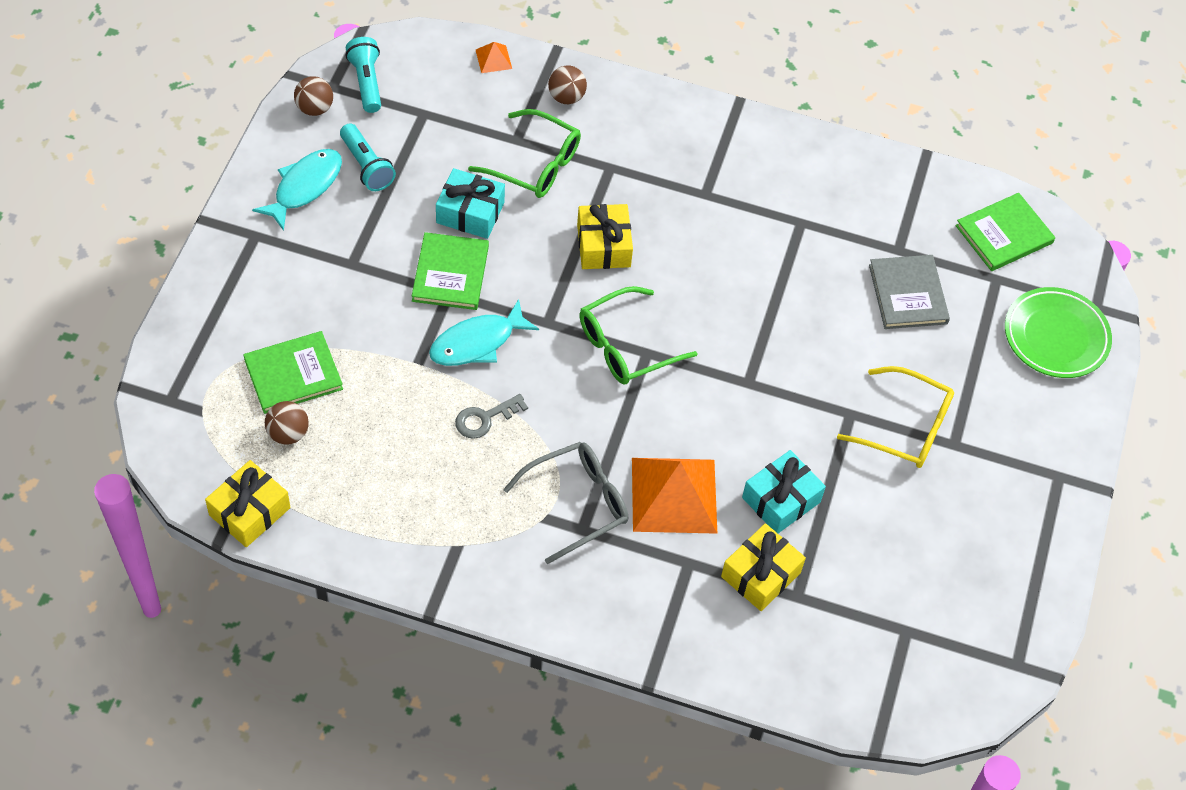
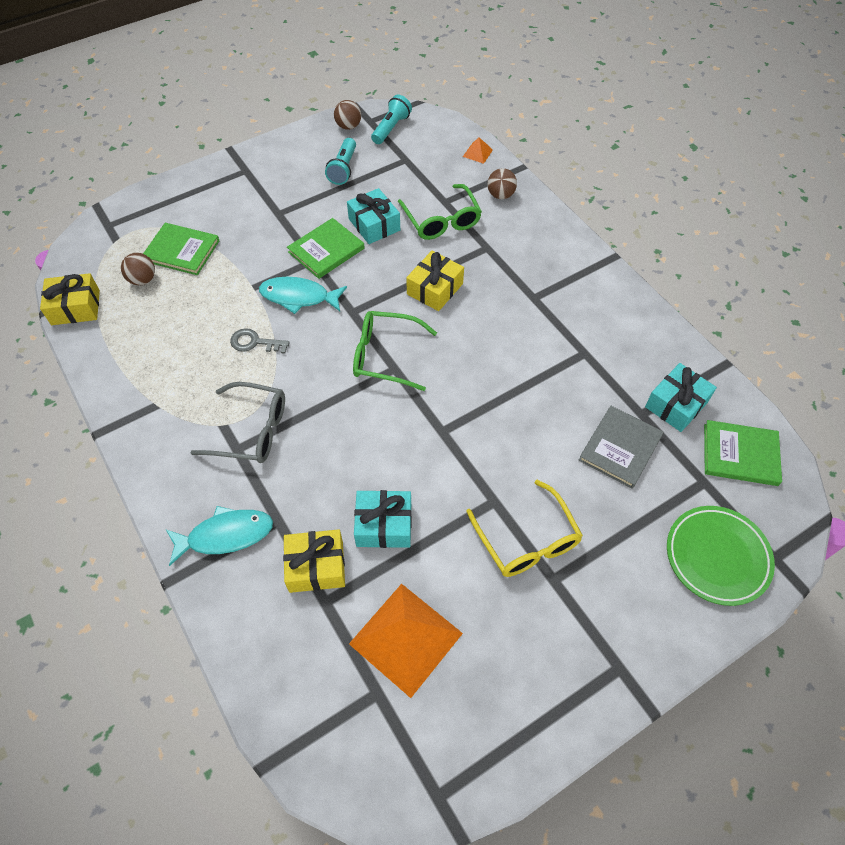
camera: 45 degrees right, 0 degrees up
turquoise fish [252,149,342,231] -> turquoise fish moved to [166,506,273,566]
orange pyramid [632,458,717,534] -> orange pyramid moved to [349,584,463,698]
none -> turquoise gift [645,363,717,432]

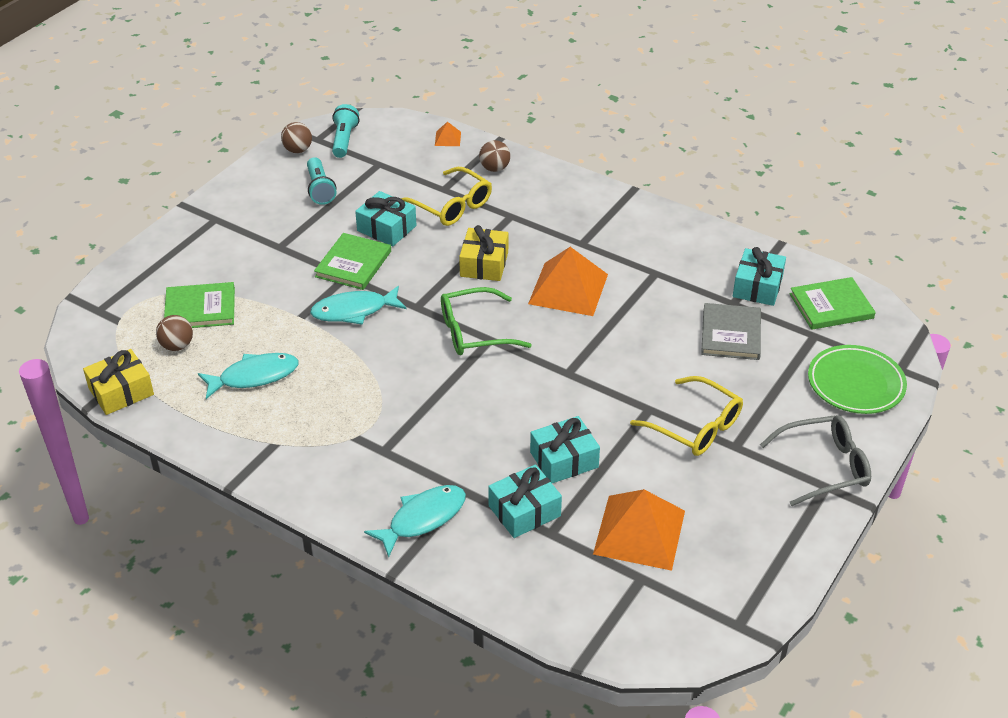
camera: 25 degrees left, 15 degrees down
grey glasses [190,382,285,463] -> grey glasses moved to [760,415,871,506]
grey key [230,328,290,354] -> none
yellow gift [283,529,345,593] -> turquoise gift [488,464,562,538]
green glasses [398,184,482,240] -> yellow glasses [401,167,492,226]
none -> turquoise fish [198,353,299,399]
none -> orange pyramid [528,247,608,316]

